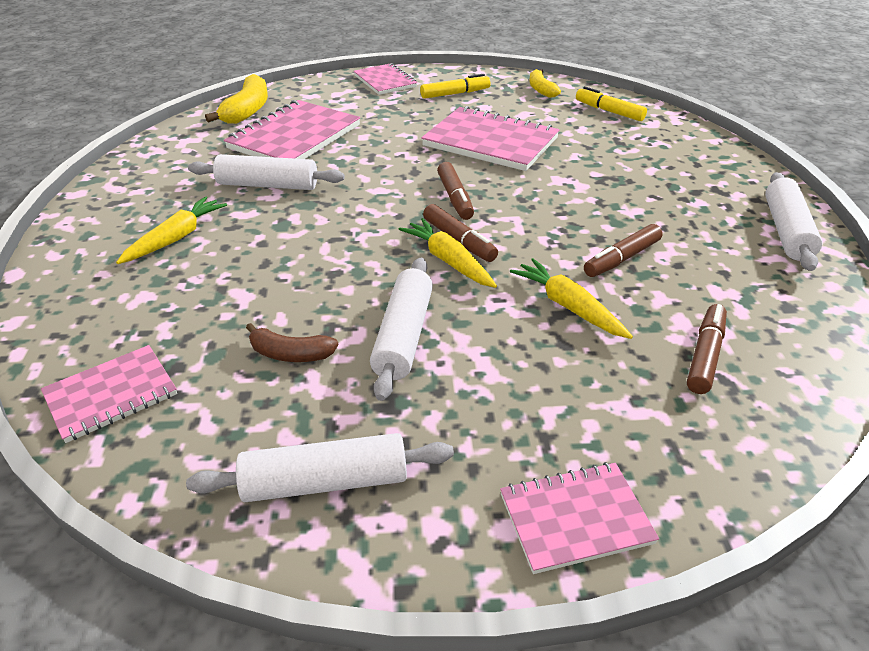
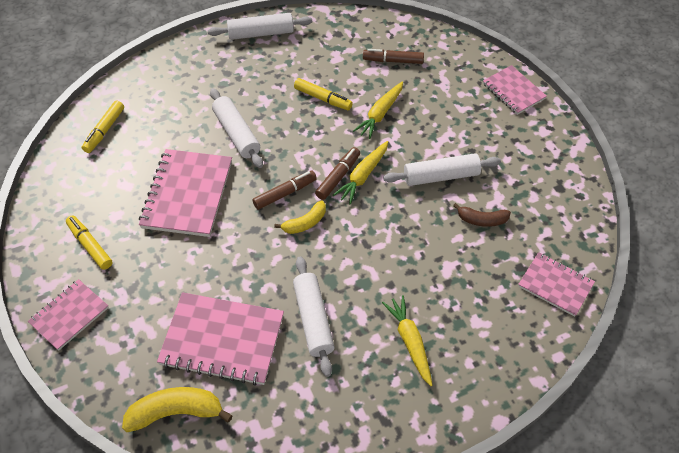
camera: 110 degrees left, 15 degrees up
yellow carrot [116,196,227,264] -> yellow carrot turned 60 degrees clockwise [382,295,433,386]
white rolling pin [186,433,454,502] -> white rolling pin moved to [210,88,263,168]
brown banana [246,323,338,362] -> brown banana turned 105 degrees clockwise [453,203,511,227]
yellow banana [529,69,561,98] -> yellow banana moved to [274,200,326,234]
brown marker [584,224,663,277] -> yellow marker [294,78,353,110]

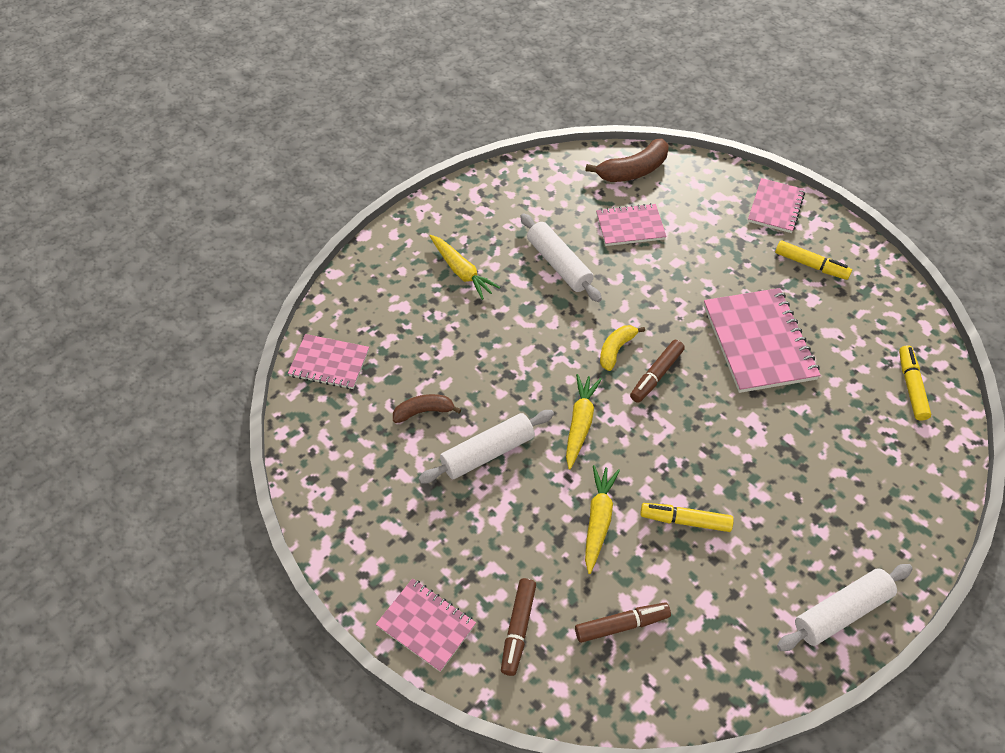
camera: 160 degrees right, 0 degrees up
yellow banana [122,387,233,432] -> brown banana [585,139,669,182]
pink notebook [157,292,284,386] -> pink notebook [596,203,667,246], size x0.60
white rolling pin [210,88,263,168] -> none
brown marker [315,147,360,200] -> brown marker moved to [501,578,536,676]

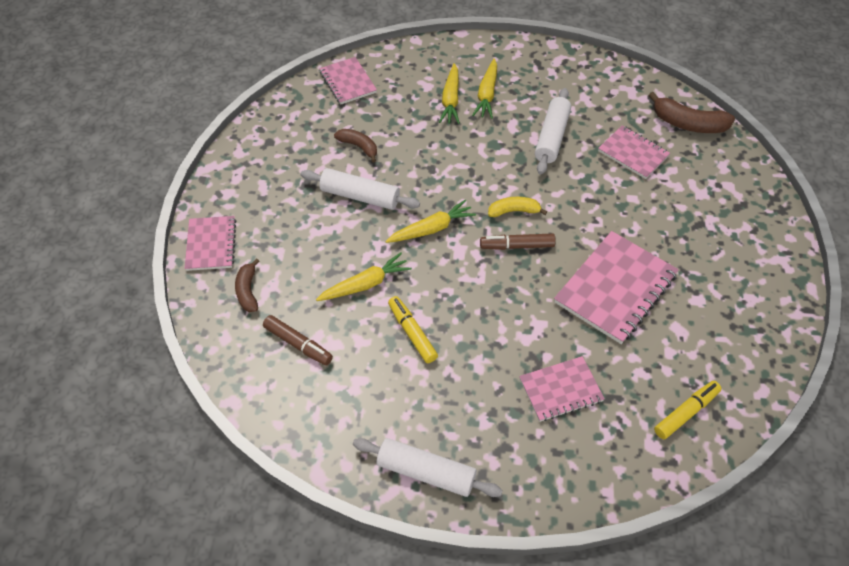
camera: 50 degrees right, 0 degrees up
brown marker [501,578,536,676] -> brown banana [235,258,259,312]
pink notebook [748,178,805,233] -> pink notebook moved to [519,356,605,422]
yellow marker [775,240,852,280] -> none
none -> yellow carrot [439,63,460,124]

